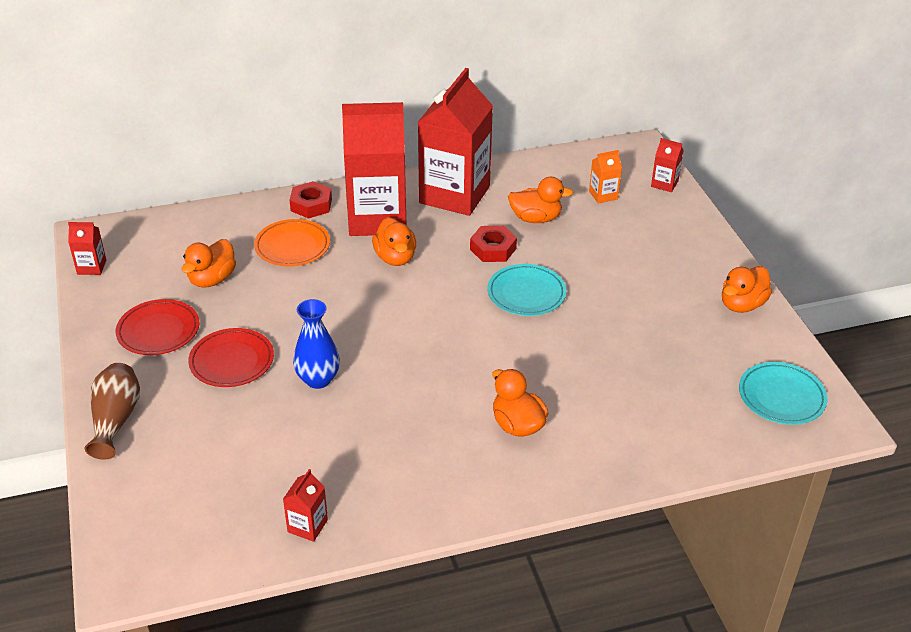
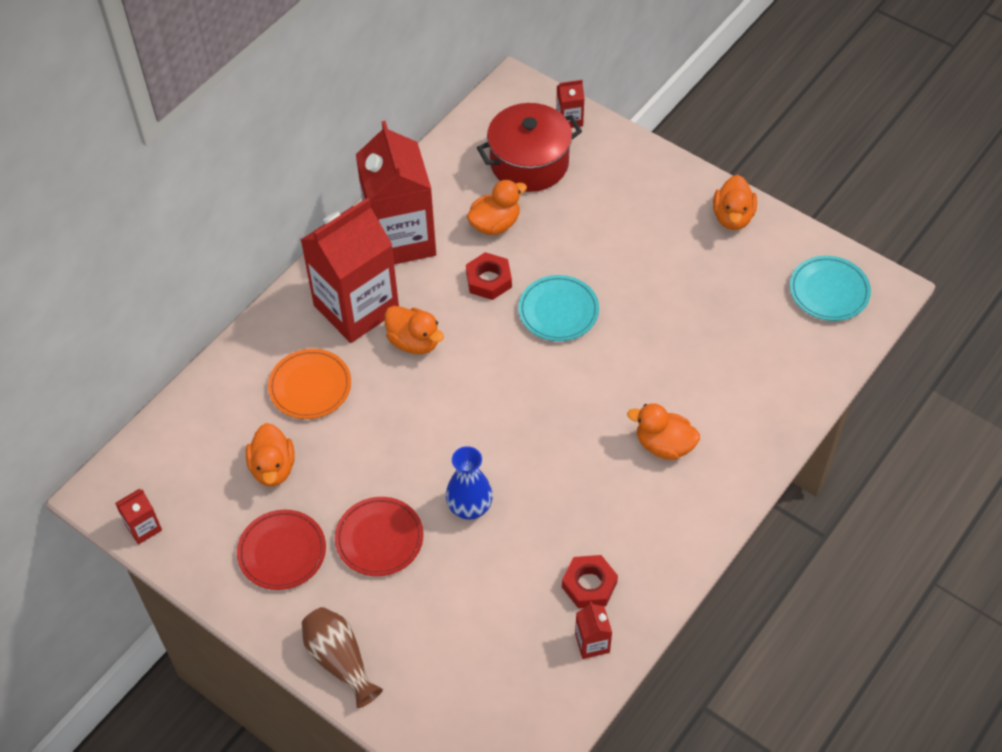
camera: 35 degrees left, 15 degrees up
red nut [290,181,332,219] -> red nut moved to [562,555,618,608]
orange carton [589,150,622,204] -> red pot [477,103,582,192]

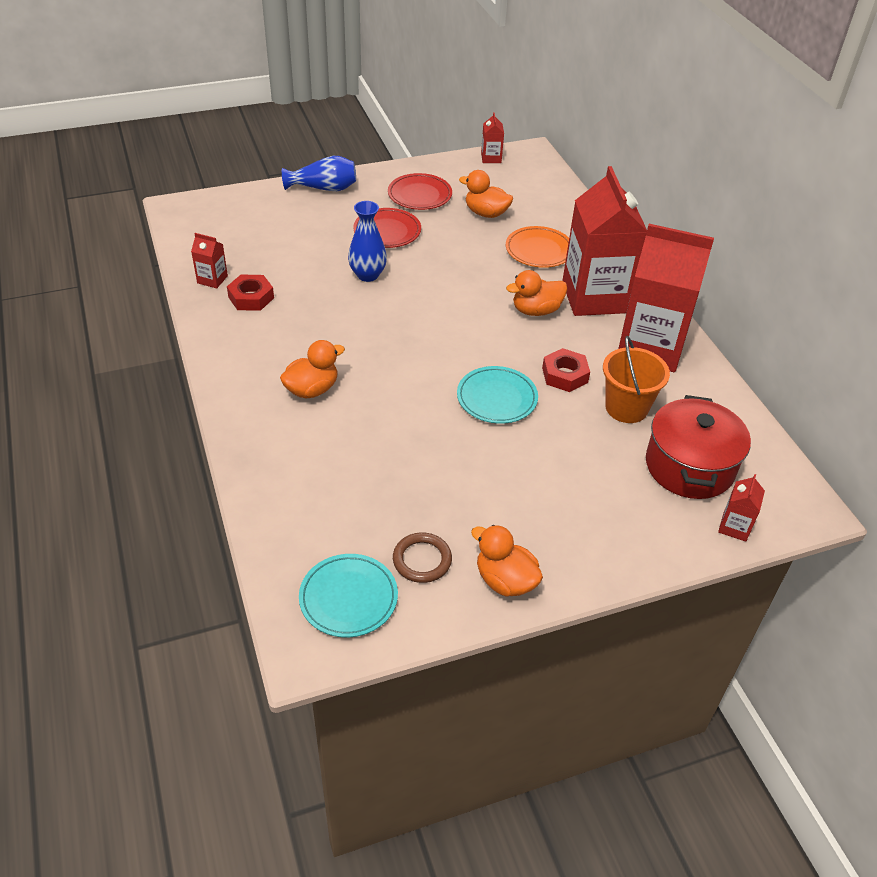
camera: 120 degrees right, 10 degrees down
brown vase [302,607,383,708] -> blue vase [282,156,356,191]
orange duck [467,180,527,235] -> orange bucket [603,336,670,423]
none -> brown ring [393,532,452,583]

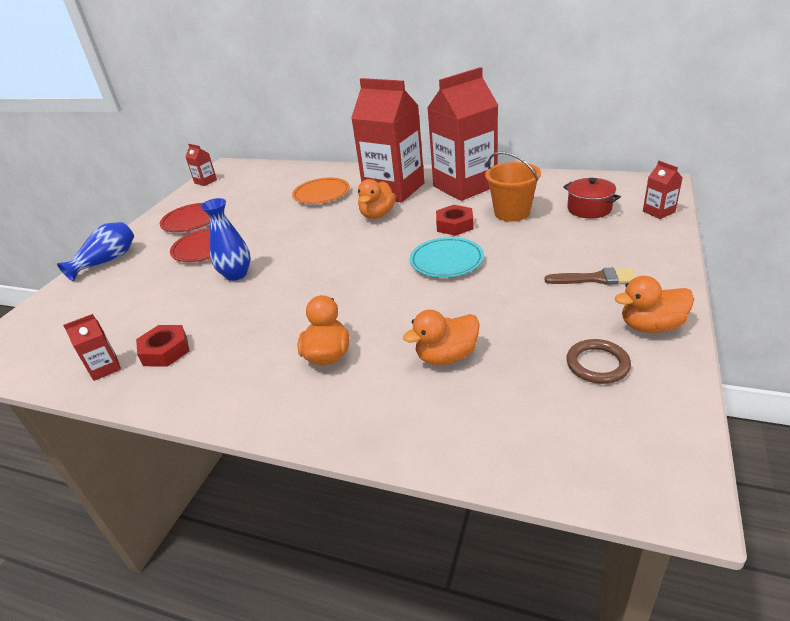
camera: 45 degrees left, 10 degrees down
turquoise plate [299,554,398,637] -> none
orange duck [459,170,513,218] -> orange duck moved to [403,310,480,365]
red pot [646,395,751,499] -> red pot [563,178,621,218], size x0.61
none -> brown brush [544,268,636,285]

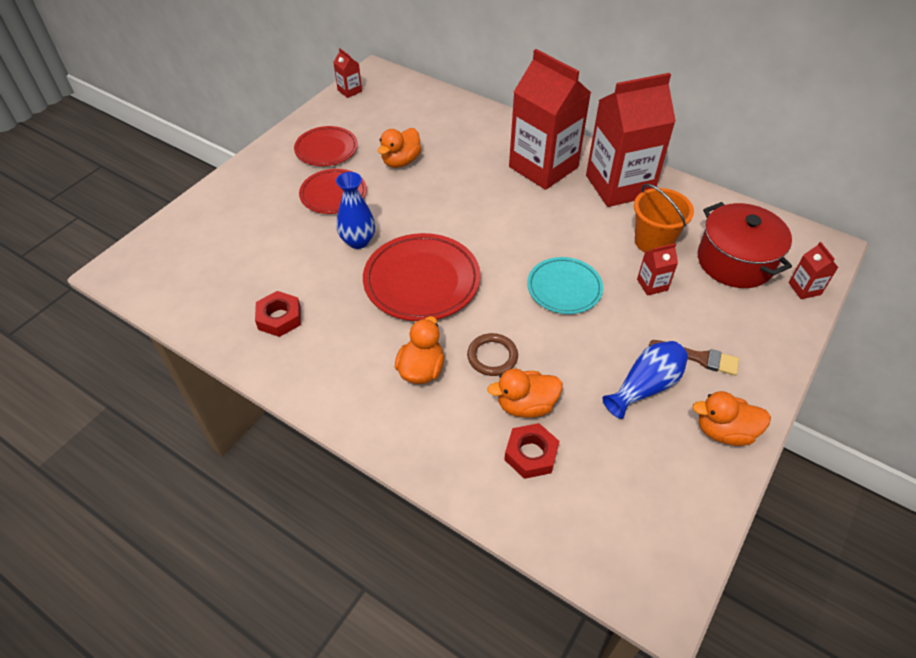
camera: 10 degrees right, 15 degrees up
blue vase [57,222,134,281] -> blue vase moved to [602,341,688,419]
red carton [63,314,121,381] -> red carton moved to [637,243,678,296]
orange plate [292,177,350,204] -> none
orange duck [358,179,396,219] -> orange duck moved to [378,128,422,168]
red nut [436,205,474,236] -> red nut moved to [504,423,559,479]
red pot [563,178,621,218] -> red pot [698,202,792,288], size x1.65
brown ring [566,339,631,384] -> brown ring moved to [467,333,518,376]
none -> red plate [363,233,481,321]

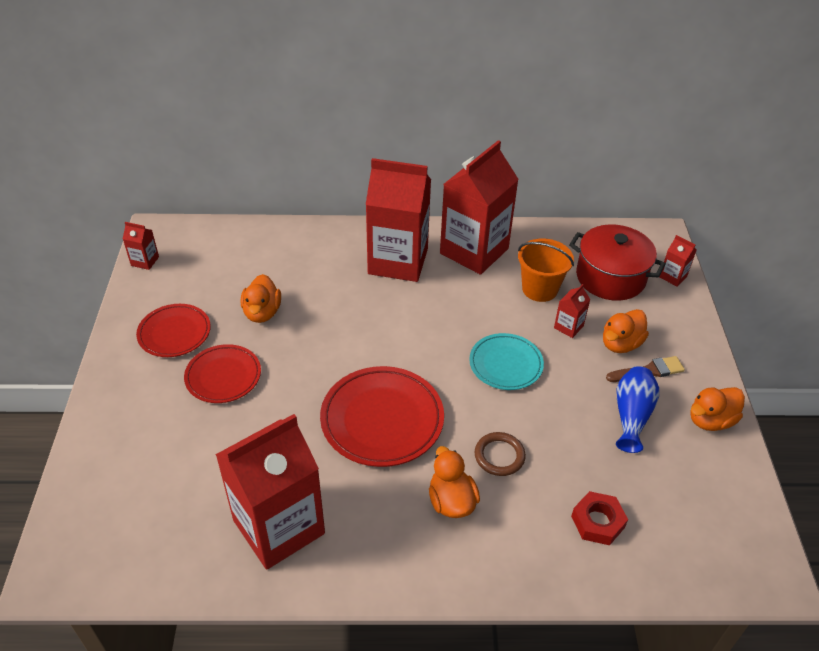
camera: 35 degrees left, 5 degrees down
red nut [255,291,301,337] -> red carton [215,414,325,570]
blue vase [336,172,375,249] -> none
orange duck [487,369,562,418] -> orange duck moved to [603,309,649,353]

